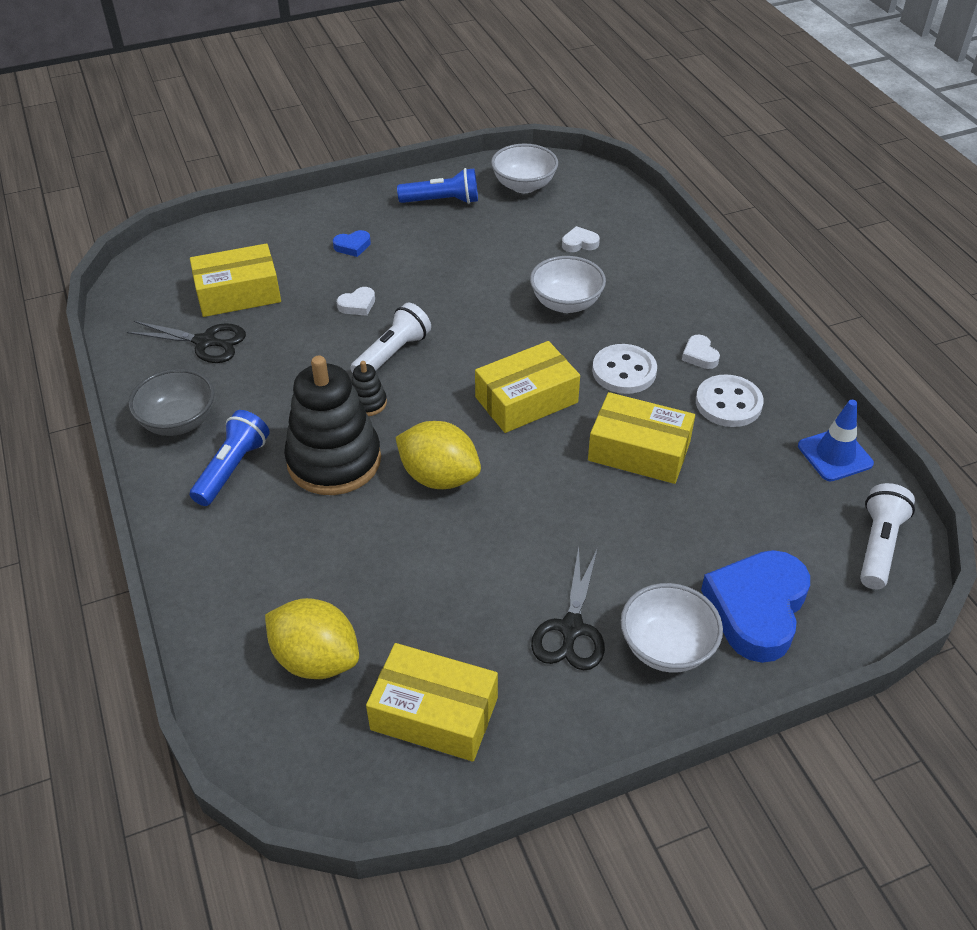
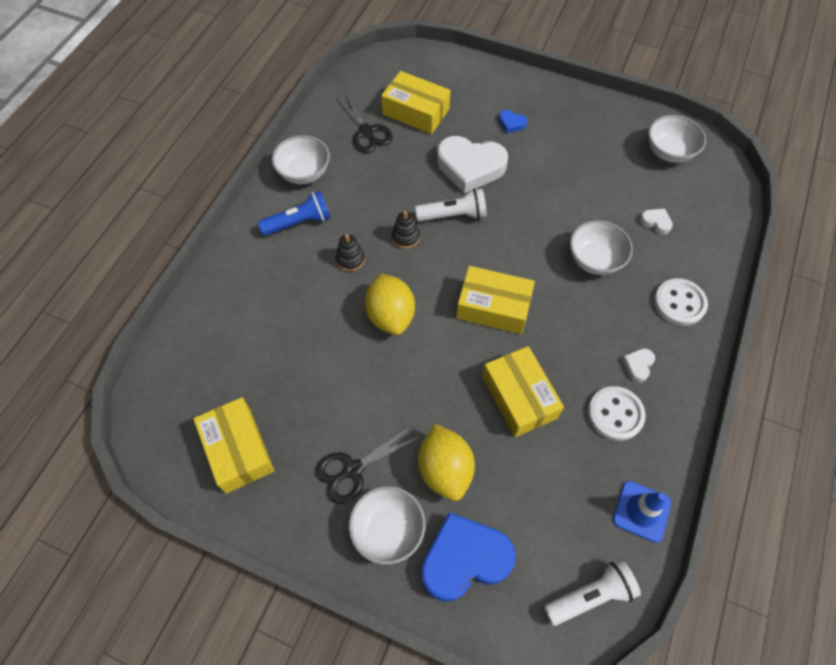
camera: 45 degrees right, 15 degrees up
grey bowl [128,369,214,436] -> white bowl [272,135,330,184]
yellow lemon [265,598,359,679] -> yellow lemon moved to [418,424,475,501]
black stacking toy [284,355,381,495] -> black stacking toy [336,234,365,271], size x0.43
white heart [337,287,375,316] -> white heart [437,136,508,193], size x2.34
blue flashlight [397,168,478,204] -> none
white button [592,344,657,394] -> white button moved to [654,278,708,326]

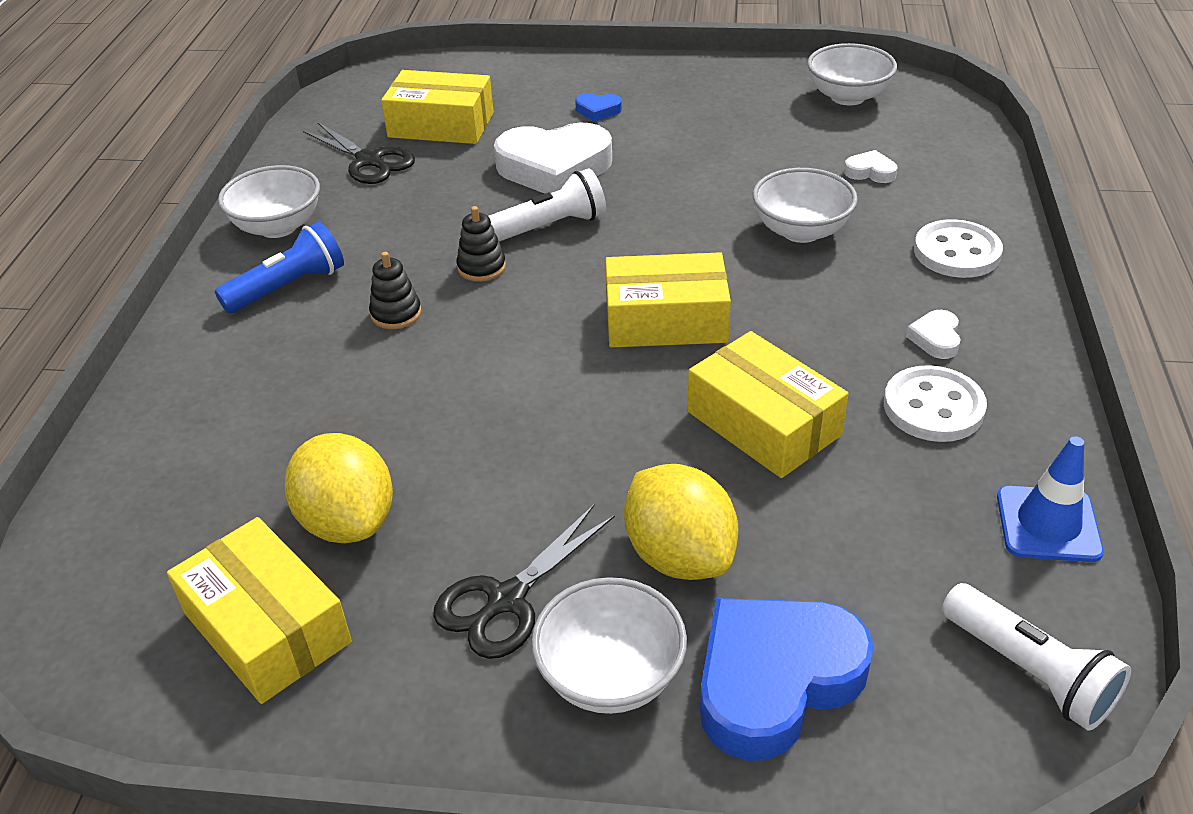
camera: 15 degrees left, 20 degrees down
yellow lemon [365,274,415,335] -> yellow lemon moved to [285,433,393,543]
white flashlight [544,559,641,626] -> white flashlight turned 90 degrees clockwise [942,583,1131,731]

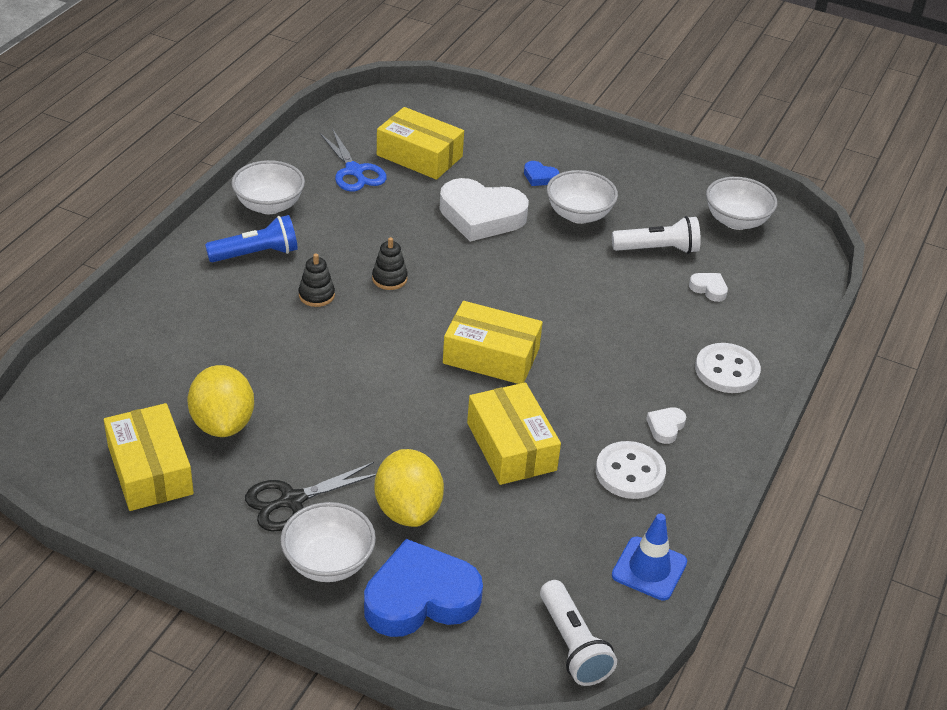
camera: 15 degrees right, 0 degrees up
black scissors [303,122,415,184] -> blue scissors [320,128,387,191]
white flashlight [488,169,606,242] -> white flashlight moved to [612,216,701,254]
white bowl [753,168,858,243] -> white bowl moved to [547,170,618,224]

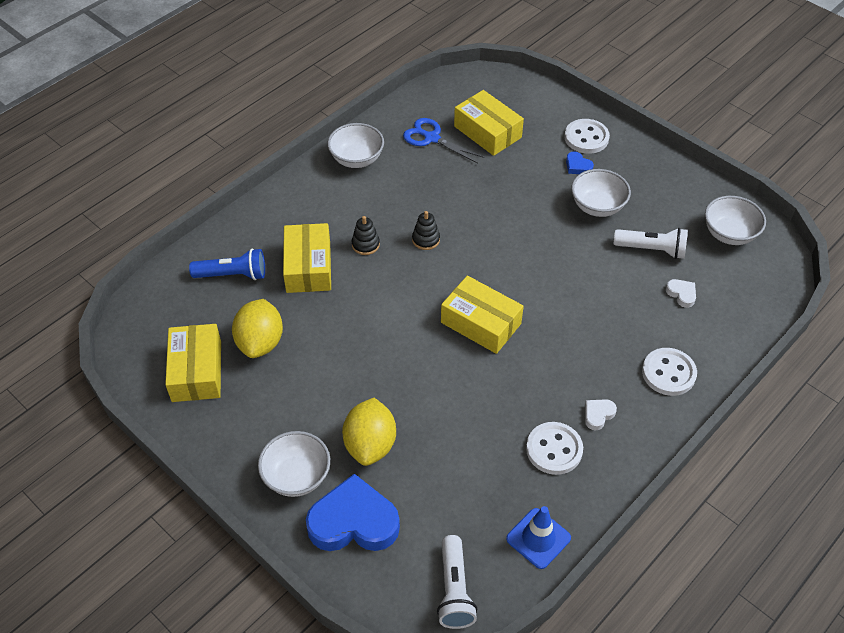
camera: 20 degrees right, 10 degrees up
blue flashlight [205,215,298,262] -> blue flashlight moved to [189,248,265,280]
black scissors [245,462,376,531] -> none
blue scissors [320,128,387,191] -> blue scissors turned 135 degrees clockwise [403,118,484,164]
white heart [440,178,529,242] -> none
yellow box [467,382,561,485] -> yellow box moved to [283,223,331,293]
none -> white button [564,119,610,154]

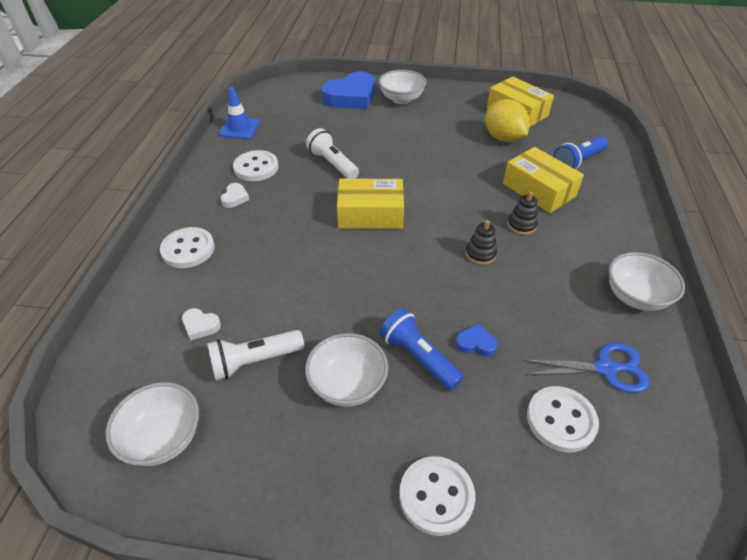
camera: 145 degrees right, 5 degrees down
yellow lemon [342,398,396,466] -> none
white flashlight [437,535,477,629] -> white flashlight moved to [306,128,359,179]
yellow box [454,90,524,156] -> white button [527,386,599,452]
blue heart [566,151,594,174] -> blue heart moved to [455,324,497,357]
none -> blue flashlight [380,308,464,391]

